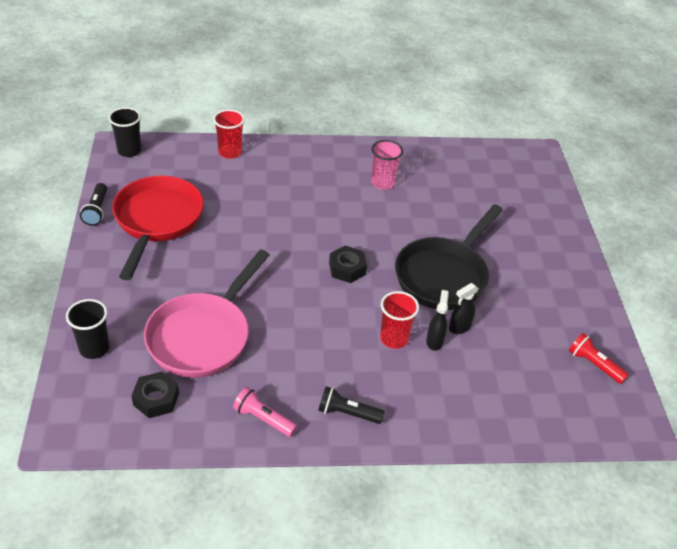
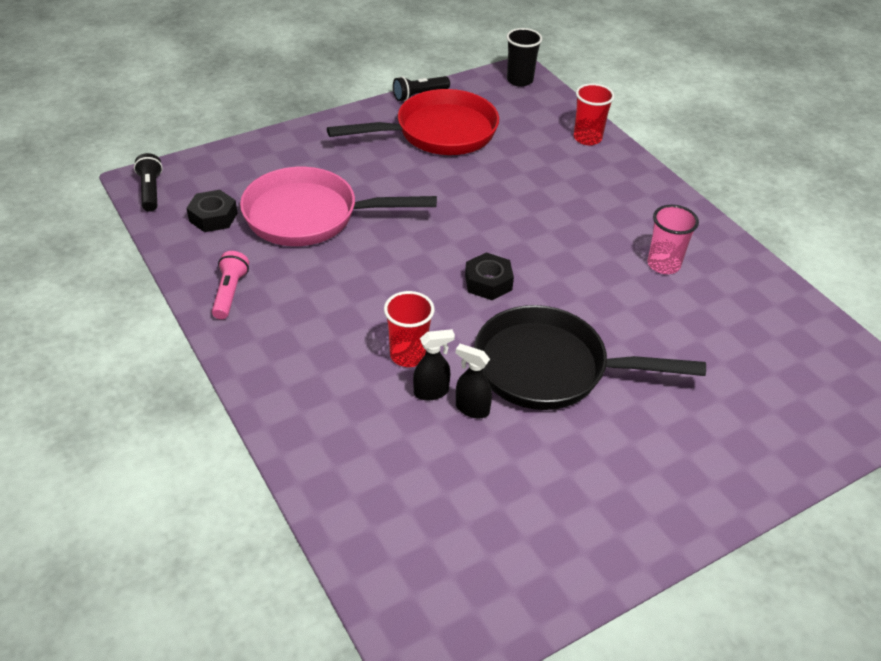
camera: 65 degrees right, 0 degrees up
black cup [66,299,109,359] -> none
black flashlight [318,386,385,424] -> black flashlight moved to [134,153,163,212]
red flashlight [569,333,629,384] -> none

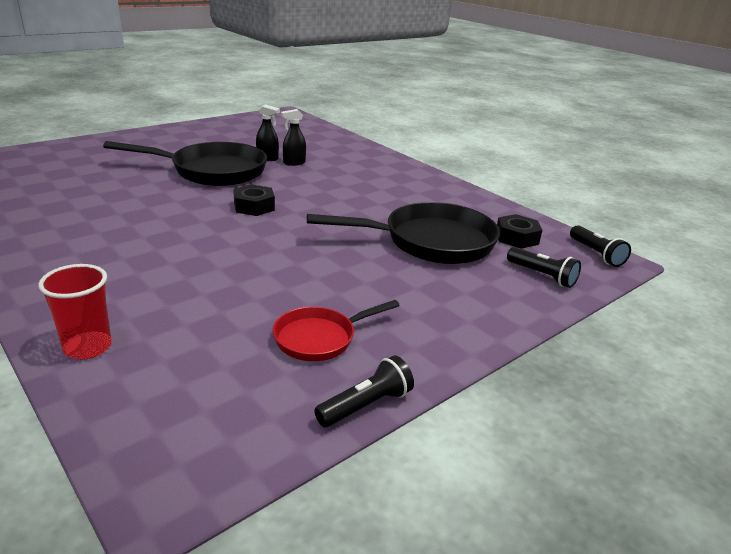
camera: 170 degrees right, 15 degrees down
pink flashlight [212,251,249,319] -> none
pink pan [240,167,437,246] -> black pan [307,202,500,264]
red pan [327,89,499,155] -> red pan [273,300,400,361], size x0.54
red cup [384,291,435,367] -> none
black cup [506,28,542,87] -> none
pink cup [647,205,699,274] -> none
none -> black flashlight [507,247,581,288]

